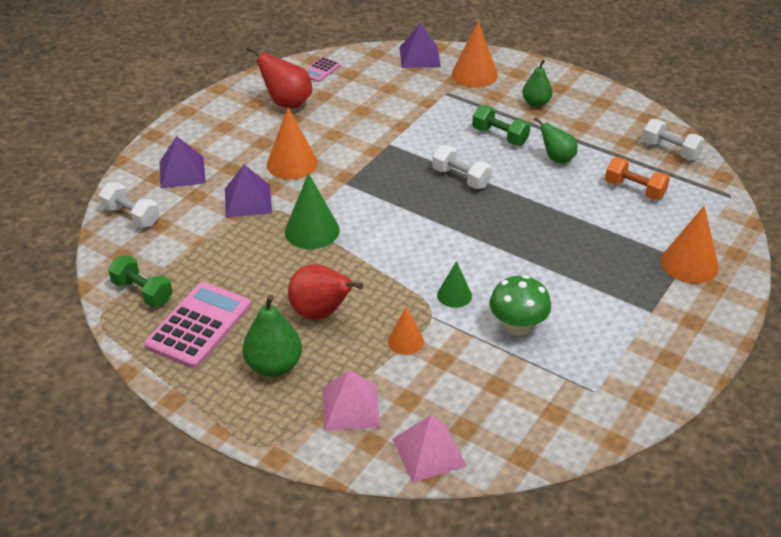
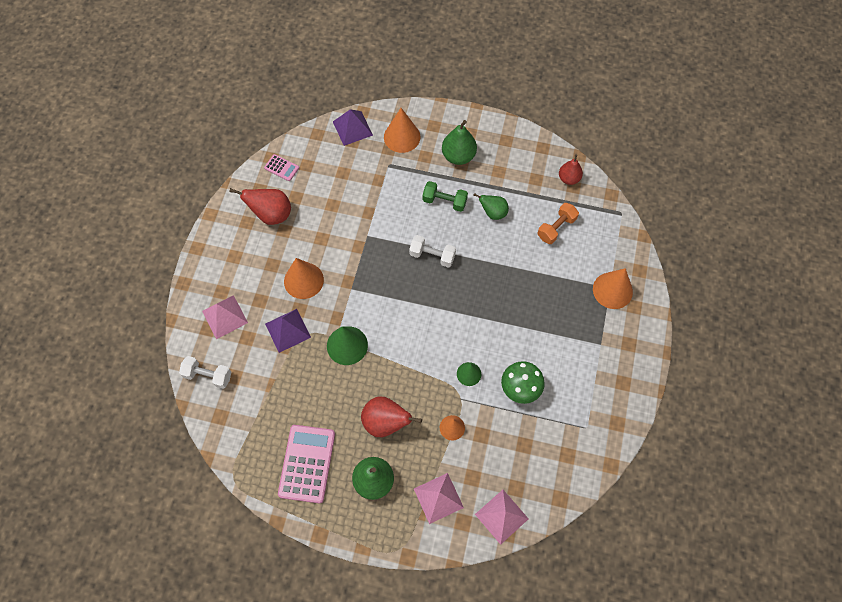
camera: 20 degrees left, 25 degrees up
green dumbbell [108,255,173,307] -> none
purple pyramid [160,136,206,188] -> pink pyramid [202,295,248,339]
pink calculator [305,57,340,82] -> pink calculator turned 75 degrees counterclockwise [264,154,299,181]
green pear [522,60,552,107] -> green pear [442,120,477,165], size x1.50
orange dumbbell [605,157,670,200] -> orange dumbbell turned 60 degrees counterclockwise [537,203,579,244]
white dumbbell [642,119,704,160] -> red pear [559,154,583,185]

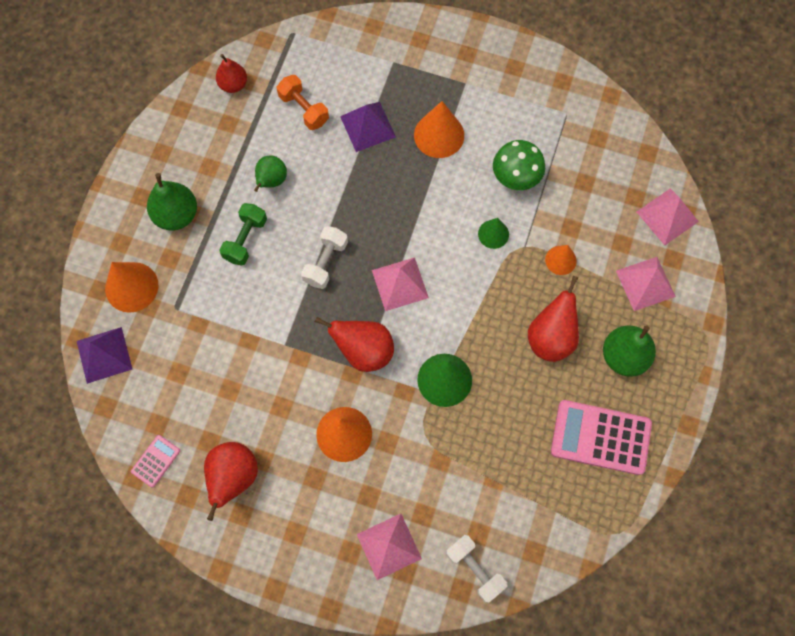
camera: 85 degrees left, 5 degrees up
white dumbbell [179,356,231,389] -> white dumbbell turned 60 degrees counterclockwise [446,535,508,603]
purple pyramid [265,309,311,353] -> purple pyramid moved to [340,102,396,152]
orange cone [593,268,633,309] -> orange cone moved to [414,101,464,158]
none -> red pear [315,317,394,372]
none -> pink pyramid [372,257,429,311]

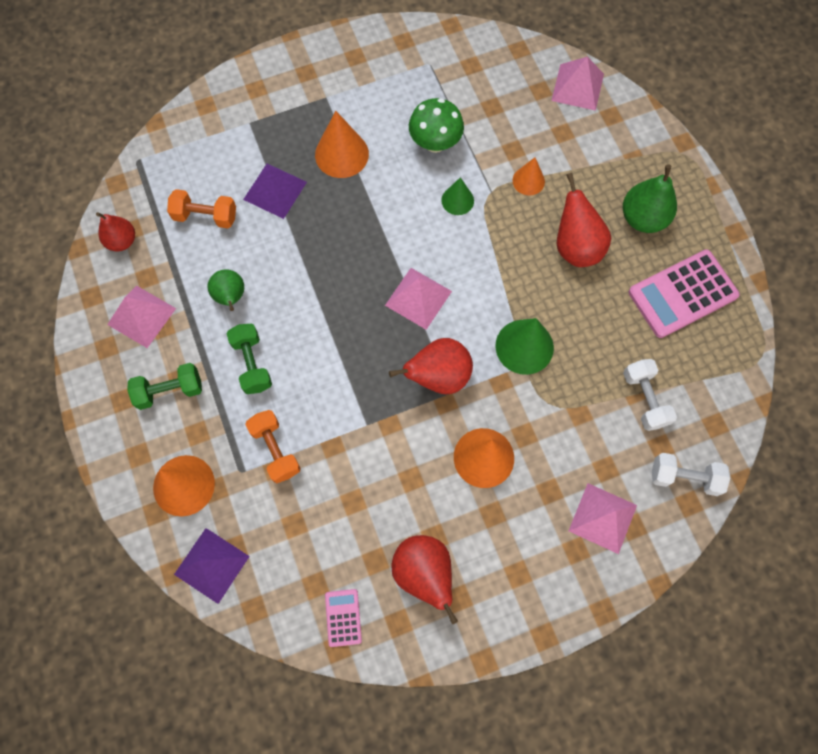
camera: 40 degrees left, 0 degrees up
green pear [147,173,197,230] -> green dumbbell [128,363,202,410]
white dumbbell [301,226,348,289] -> white dumbbell moved to [623,359,677,431]
pink pyramid [616,257,676,311] -> pink pyramid moved to [107,286,176,348]
none -> orange dumbbell [245,410,301,483]

